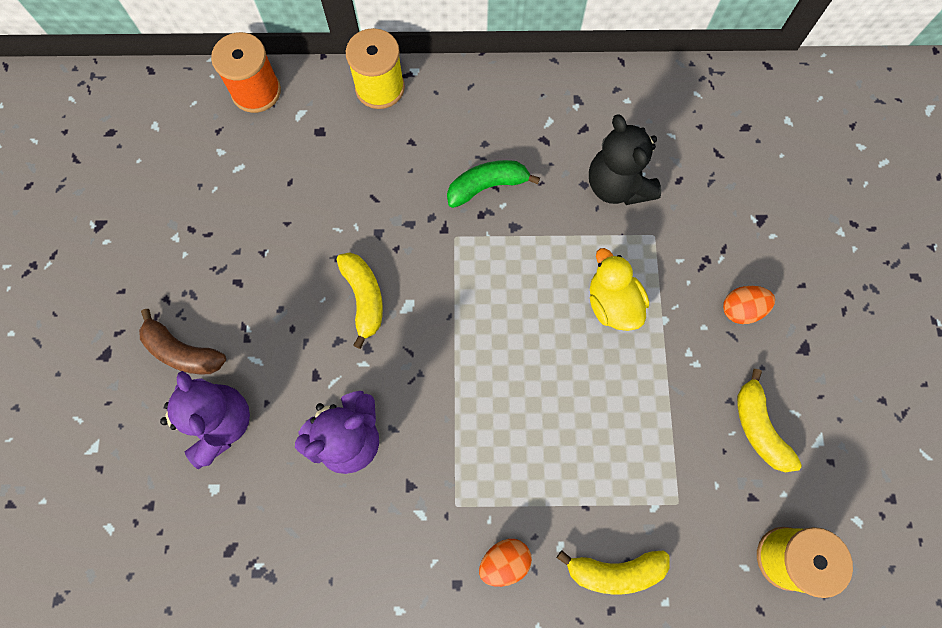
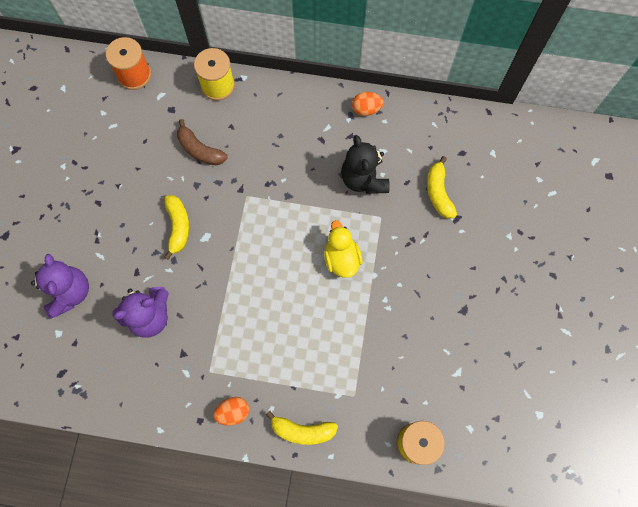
camera: 10 degrees right, 0 degrees up
brown banana [139,309,226,374] -> brown banana moved to [177,119,228,165]
green banana [447,160,540,208] -> none
orange egg [723,286,775,324] -> orange egg moved to [352,92,384,116]
yellow banana [737,369,802,472] -> yellow banana moved to [427,156,457,219]

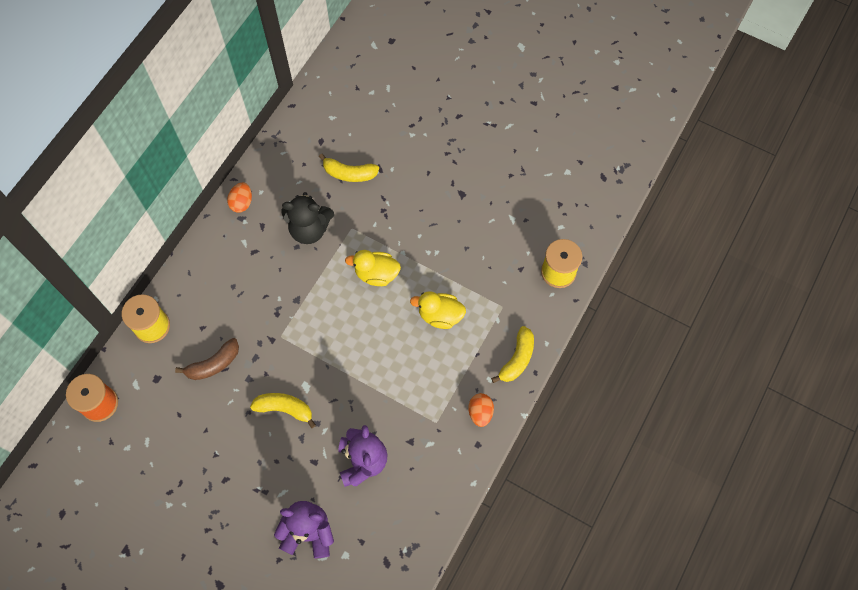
camera: 70 degrees left, 5 degrees down
none -> yellow duck [410,291,466,329]

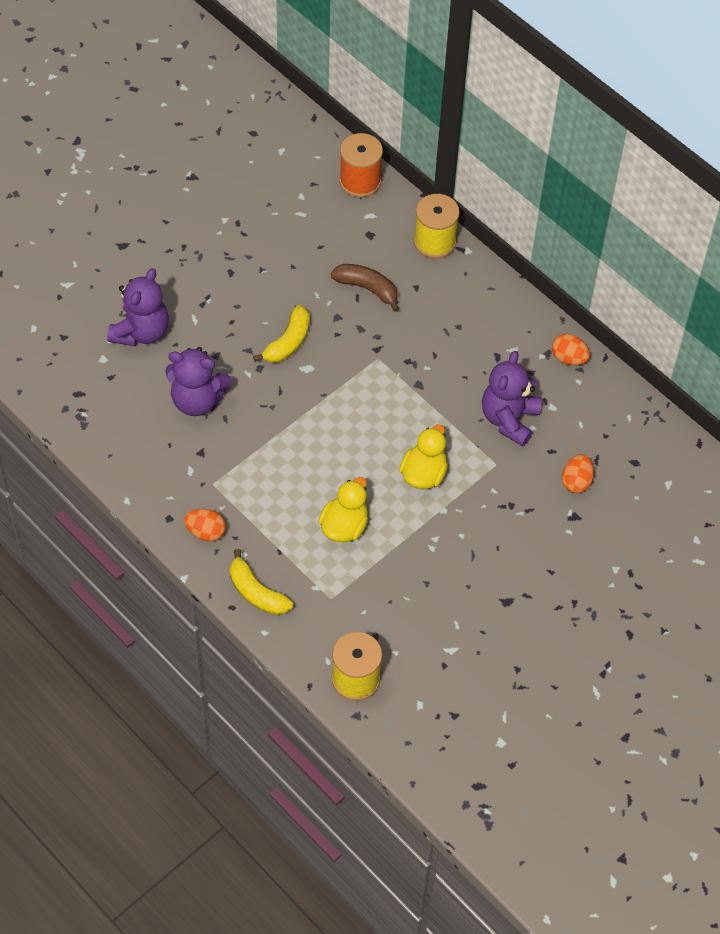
camera: 105 degrees right, 10 degrees down
brown banana [175,338,239,380] -> brown banana turned 135 degrees clockwise [331,264,399,312]
black teddy bear [281,192,334,244] -> purple teddy bear [482,351,542,447]
yellow banana [319,153,379,182] -> orange egg [562,454,594,493]

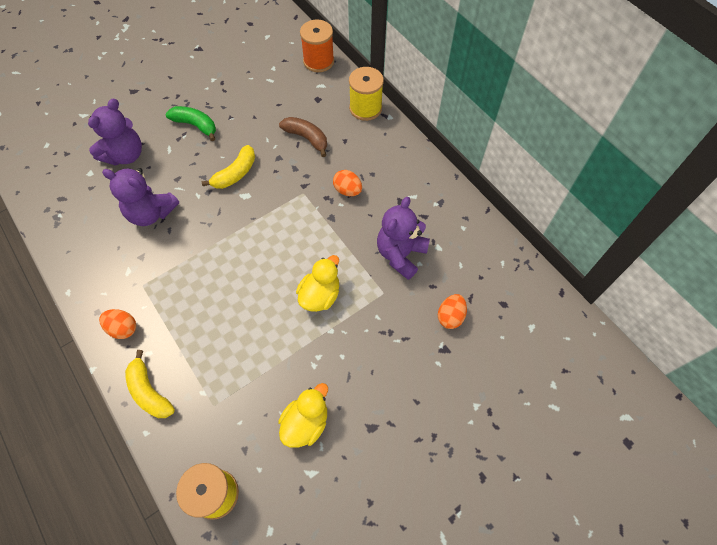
camera: 10 degrees right, 5 degrees up
yellow duck [318,477,368,542] -> yellow duck moved to [278,383,328,448]
orange egg [552,334,590,365] -> orange egg moved to [333,170,362,196]
none -> green banana [166,106,216,141]

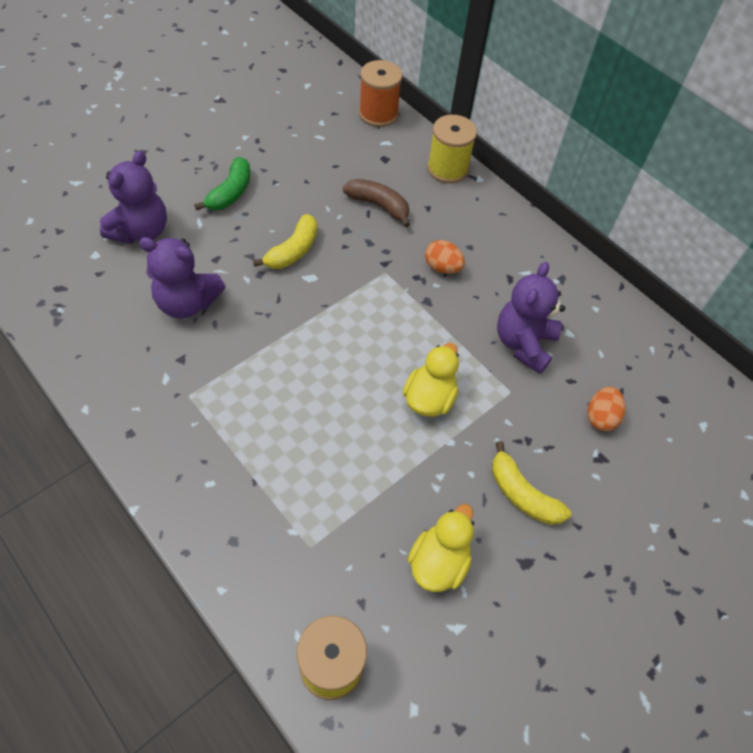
camera: 10 degrees left, 5 degrees down
orange egg [99,309,136,339] -> none
yellow banana [125,350,175,418] -> yellow banana moved to [492,441,571,525]
green banana [166,106,216,141] -> green banana turned 90 degrees clockwise [194,157,250,211]

